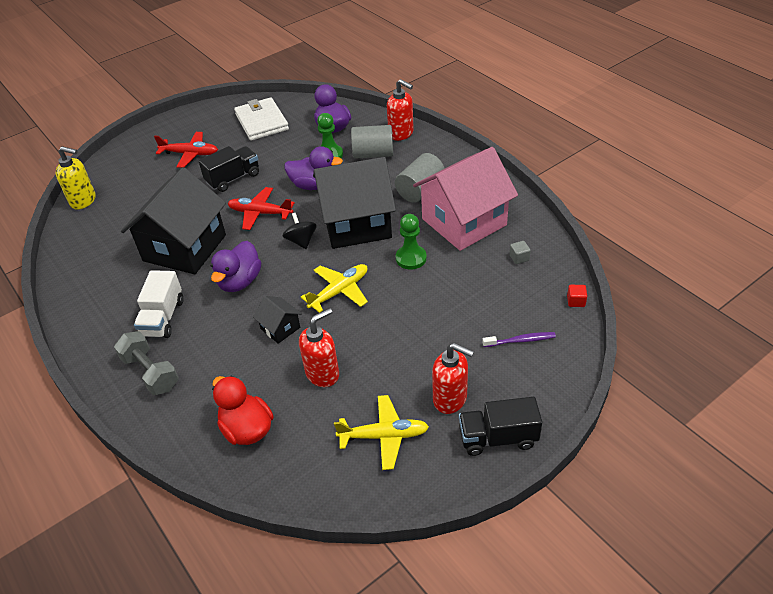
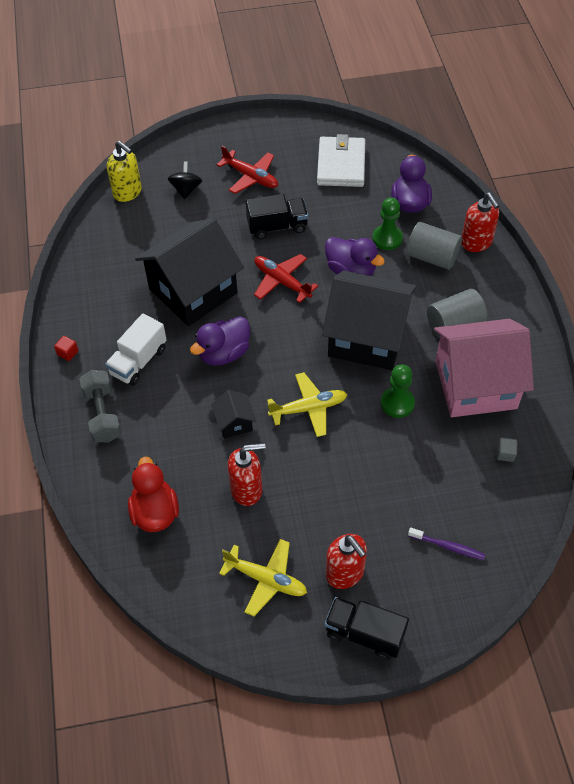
camera: 25 degrees right, 10 degrees up
black spinning top [283,213,317,249] -> black spinning top moved to [168,161,202,199]
red cube [567,285,587,307] -> red cube moved to [54,336,78,361]

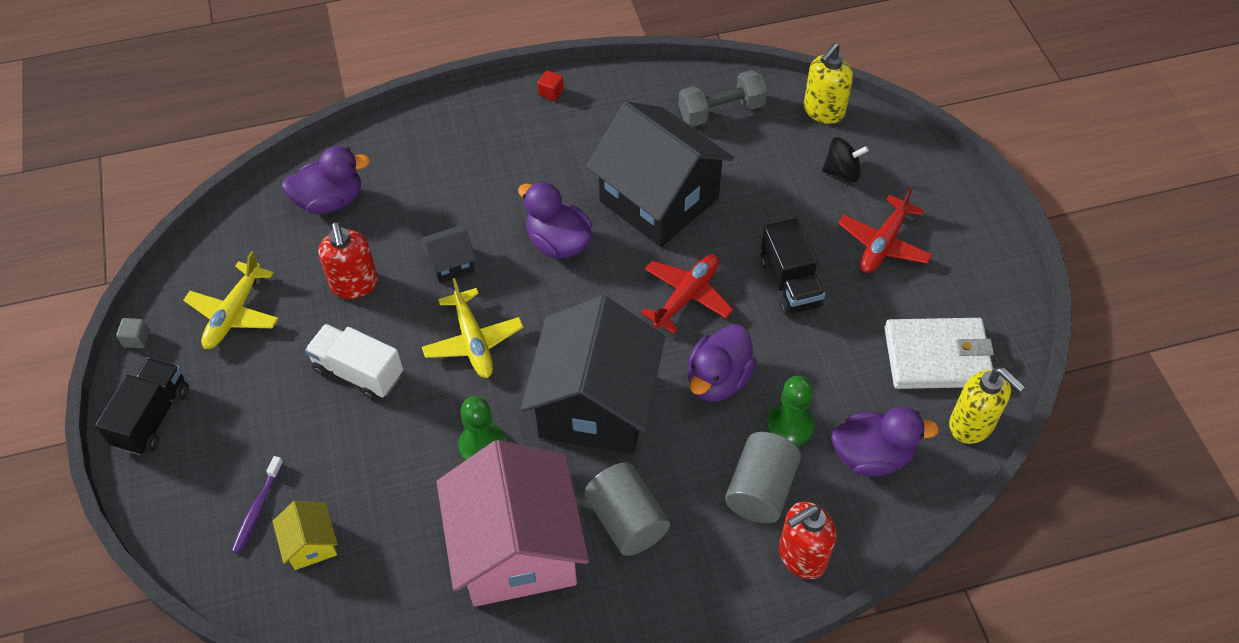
camera: 85 degrees right, 0 degrees up
grey dumbbell [79,370,122,443] -> grey dumbbell moved to [679,70,767,126]
white truck [105,313,167,386] -> white truck moved to [305,324,403,401]
red duck [128,456,179,532] -> purple duck [282,146,370,214]
red soap dispenser [326,534,367,589] -> none
grey cube [497,438,517,462] -> grey cube moved to [116,318,150,348]
none -> yellow house [272,501,338,570]
none -> yellow soap dispenser [949,367,1025,444]

